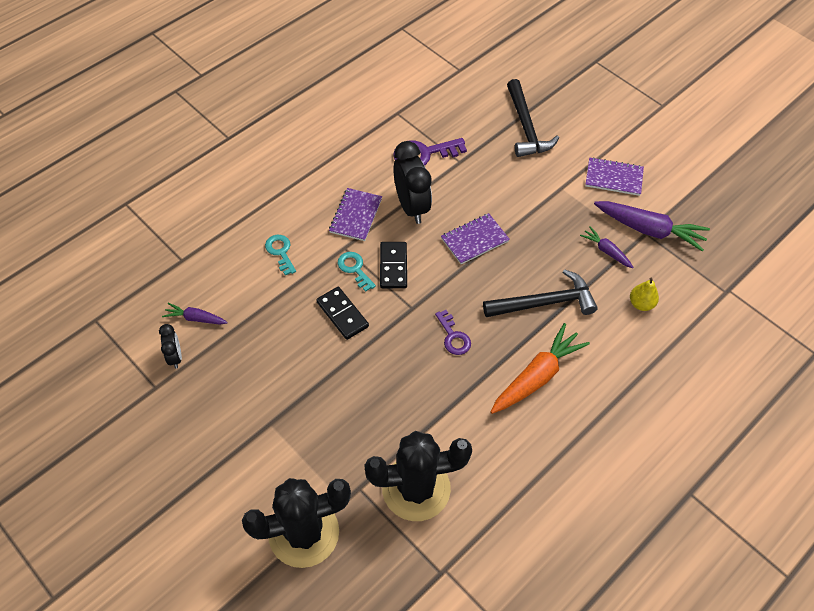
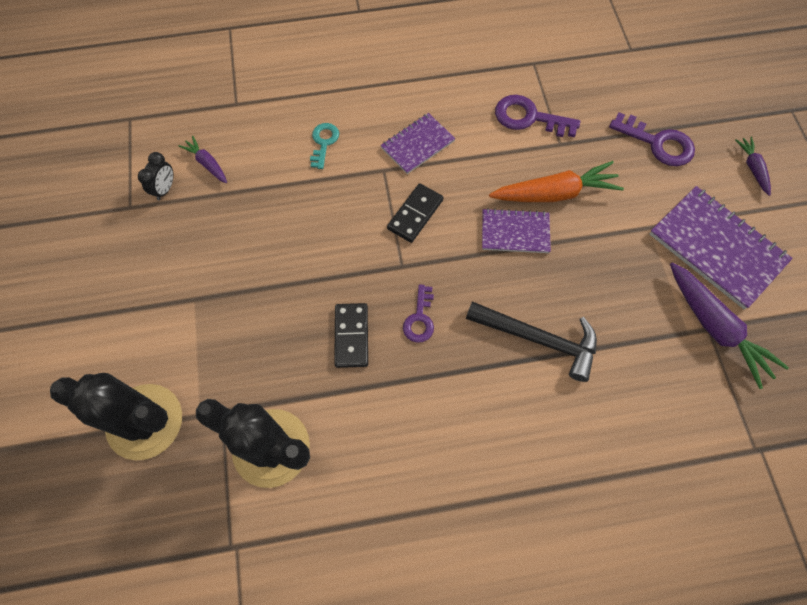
camera: 35 degrees right, 10 degrees up
black domino [316,287,369,340] -> black domino moved to [334,303,368,368]
turquoise key [338,252,376,292] -> none
black clock [393,141,432,224] -> none
orange carrot [491,323,590,414] -> orange carrot moved to [489,161,624,202]
black hammer [507,79,559,157] -> purple key [609,112,695,166]
purple carrot [580,227,633,268] -> purple carrot moved to [735,137,771,196]
purple notebook [585,157,644,196] -> purple notebook [649,186,793,310], size x1.70
yellow pear [630,278,659,311] -> none

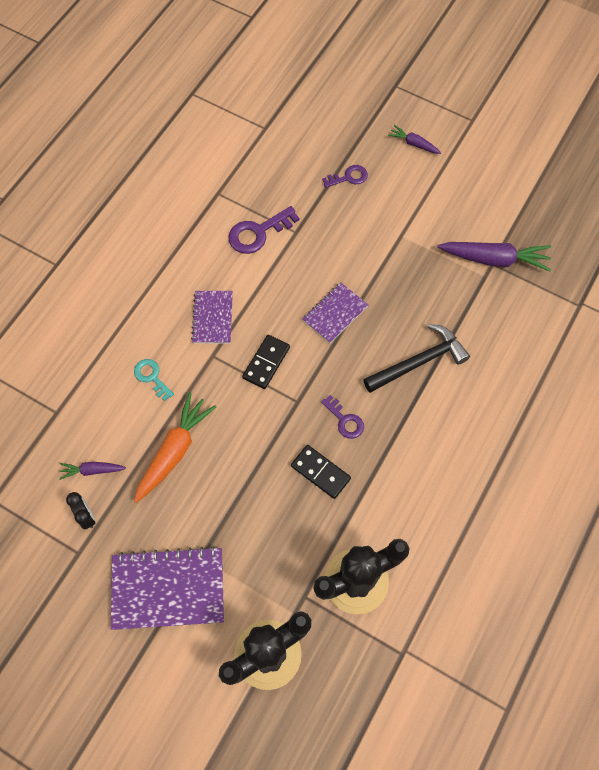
camera: 50 degrees left, 0 degrees up
black domino [387,183,444,243] -> black domino turned 45 degrees clockwise [242,334,290,389]
orange carrot [489,161,624,202] -> orange carrot moved to [134,392,216,503]
purple key [609,112,695,166] -> purple key [322,165,368,188], size x0.63
purple notebook [649,186,793,310] -> purple notebook moved to [111,546,224,630]

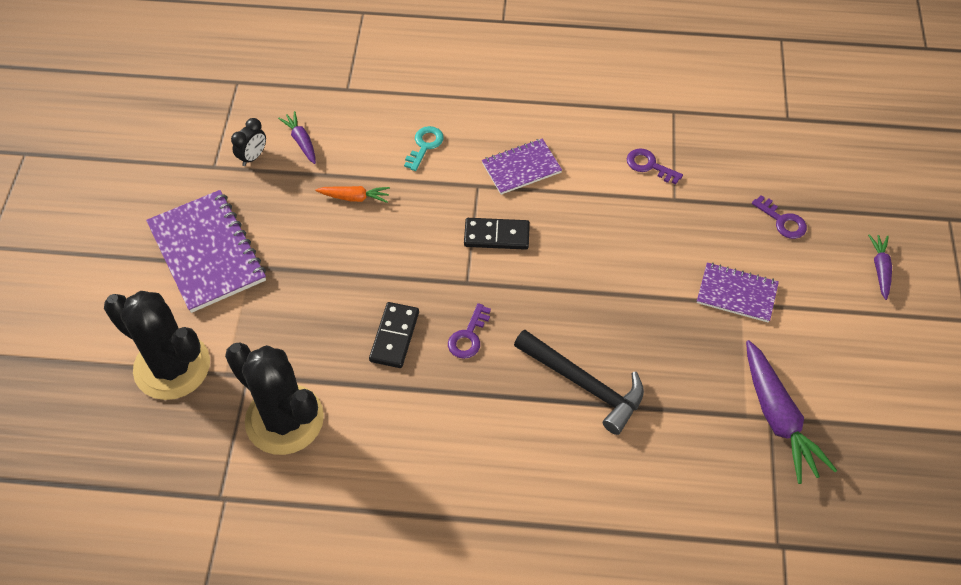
camera: 65 degrees right, 10 degrees down
orange carrot [134,392,216,503] -> orange carrot [315,186,390,203], size x0.53
purple key [228,206,300,254] -> purple key [627,148,683,184], size x0.63
purple notebook [303,283,368,343] -> purple notebook moved to [697,262,779,323]

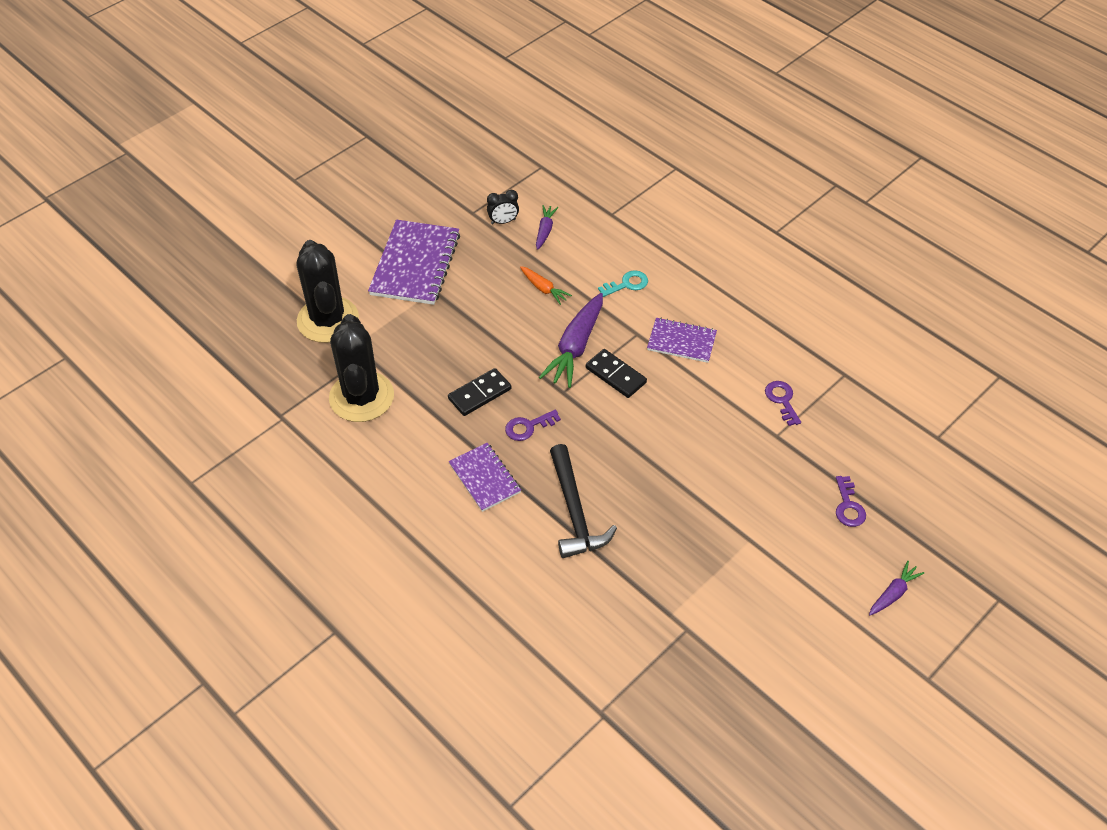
camera: 40 degrees right, 5 degrees down
purple notebook [697,262,779,323] -> purple notebook moved to [449,443,521,512]
purple carrot [746,340,837,484] -> purple carrot moved to [539,293,603,388]

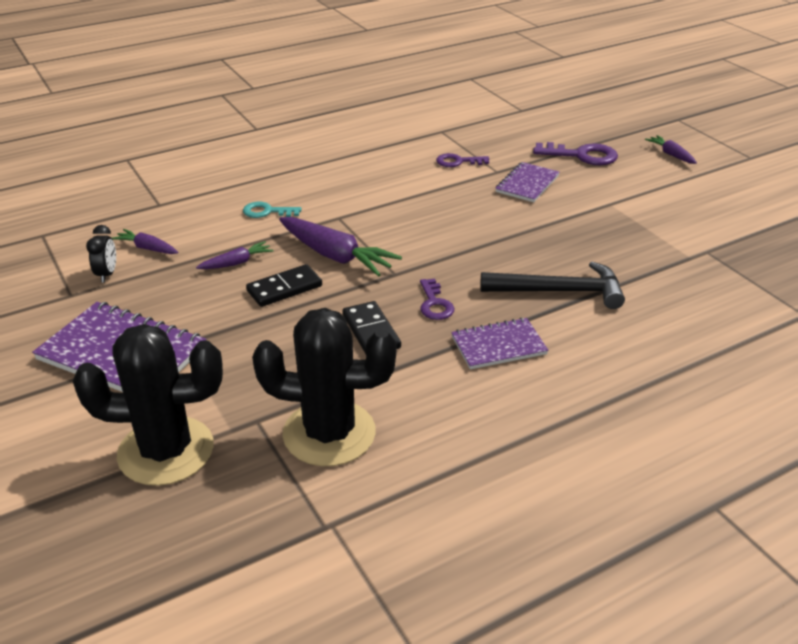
camera: 75 degrees left, 15 degrees down
orange carrot [520,266,572,305] -> purple carrot [196,241,274,269]
black domino [586,349,647,398] -> black domino moved to [246,264,322,307]
turquoise key [598,270,648,297] -> turquoise key turned 75 degrees counterclockwise [243,202,302,218]
purple notebook [647,318,717,363] -> purple notebook moved to [495,162,560,202]
purple key [836,476,866,527] -> purple key [533,142,618,165], size x1.58

